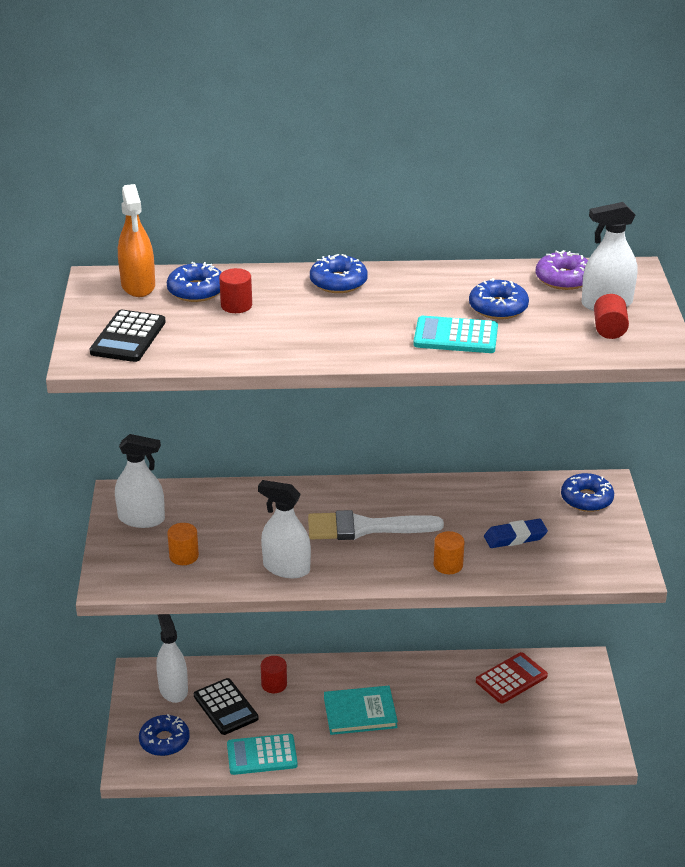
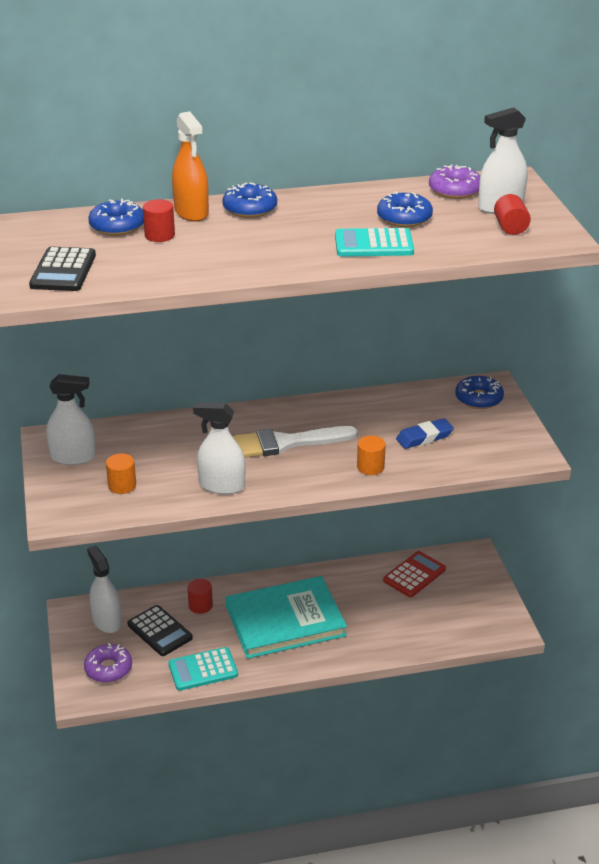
camera: 10 degrees left, 0 degrees up
orange spray bottle [118,184,155,297] -> orange spray bottle moved to [172,111,209,222]
blue donut [139,714,189,756] -> purple donut [84,643,132,683]
turquoise book [324,686,398,735] -> turquoise book [226,576,347,659], size x1.65

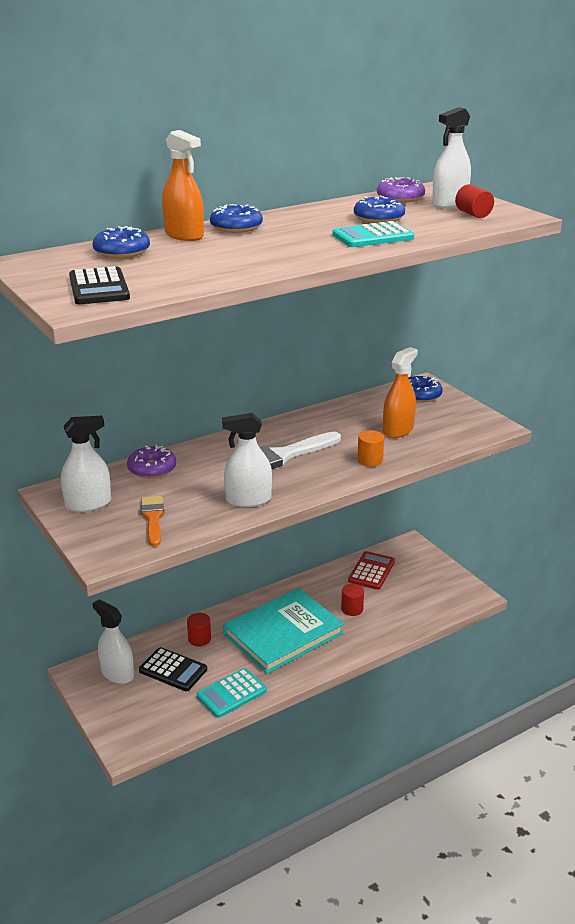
camera: 20 degrees left, 5 degrees down
purple donut [84,643,132,683] -> purple donut moved to [127,445,176,479]
orange cylinder [106,453,136,494] -> orange brush [141,496,164,547]
red cylinder [143,199,175,242] -> red cylinder moved to [341,584,364,616]
blue eraser [396,418,454,449] -> orange spray bottle [383,347,418,438]

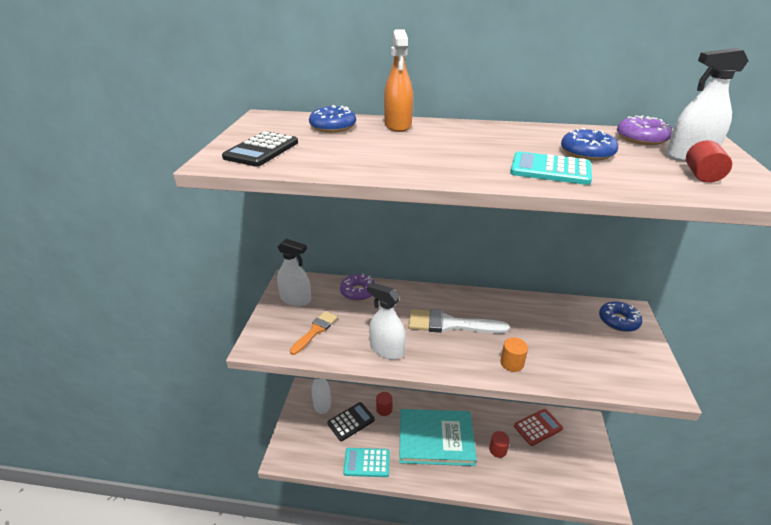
camera: 40 degrees right, 5 degrees up
black calculator [139,647,207,691] -> black calculator turned 105 degrees counterclockwise [327,402,375,441]
blue donut [210,204,263,233] -> none
orange spray bottle [383,347,418,438] -> none

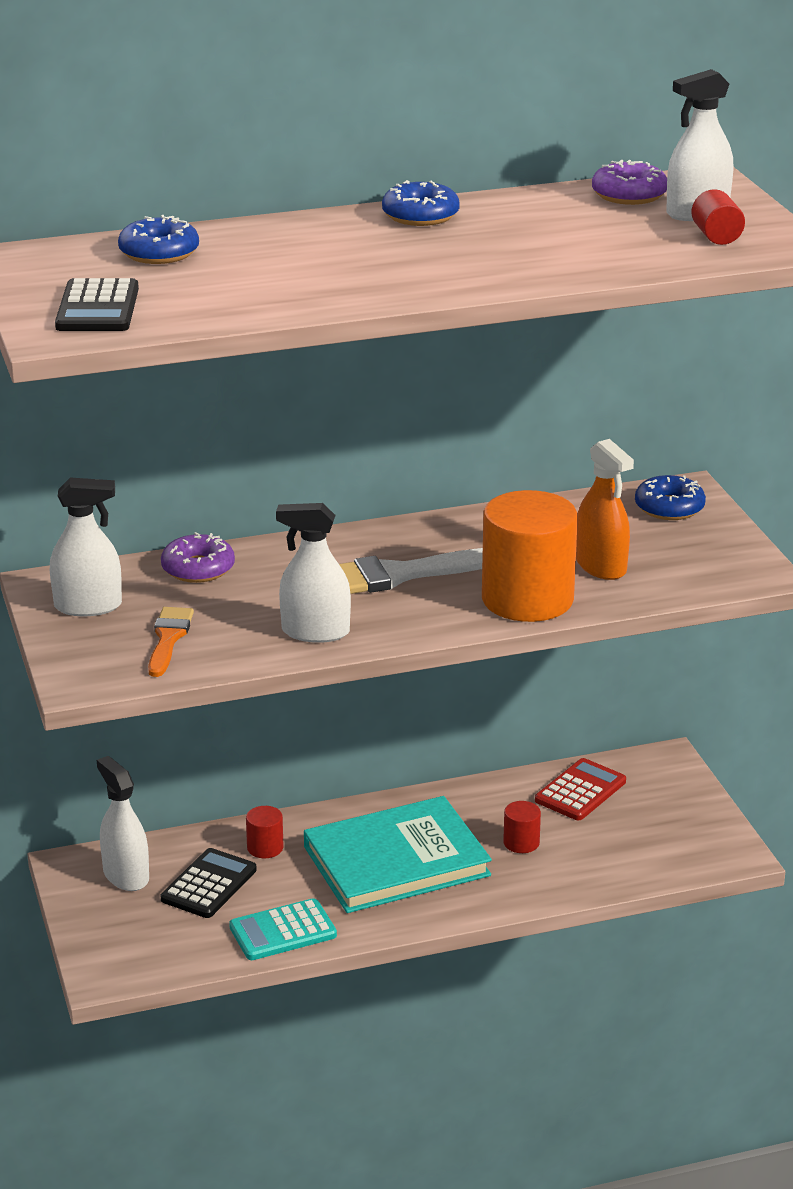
camera: 25 degrees left, 5 degrees down
orange spray bottle [384,29,413,132] -> orange spray bottle moved to [576,439,634,580]
orange cylinder [500,337,528,372] -> orange cylinder [482,490,578,622], size x2.30
turquoise calculator [510,151,592,185] -> none
blue donut [561,128,618,161] -> blue donut moved to [382,180,460,226]

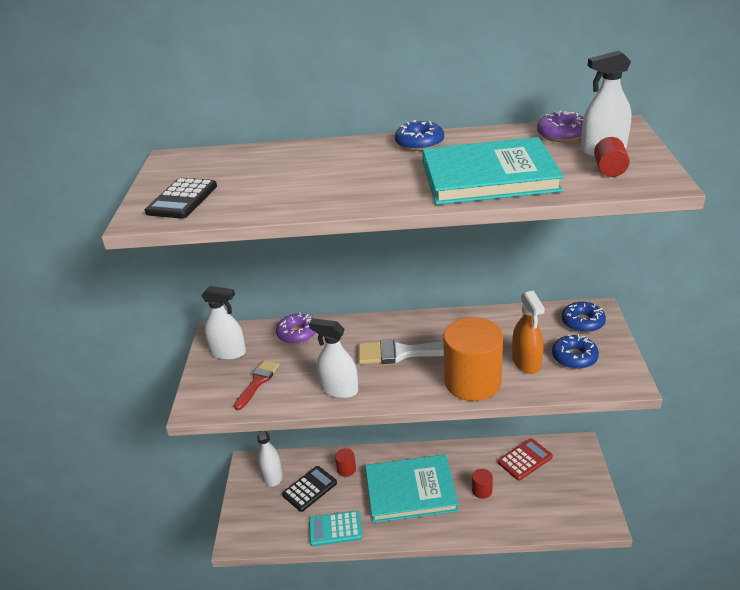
camera: 20 degrees right, 5 degrees up
blue donut [118,215,199,264] -> blue donut moved to [552,334,599,369]
orange brush [148,607,194,677] -> red brush [234,360,280,410]
none -> turquoise book [422,137,564,205]

